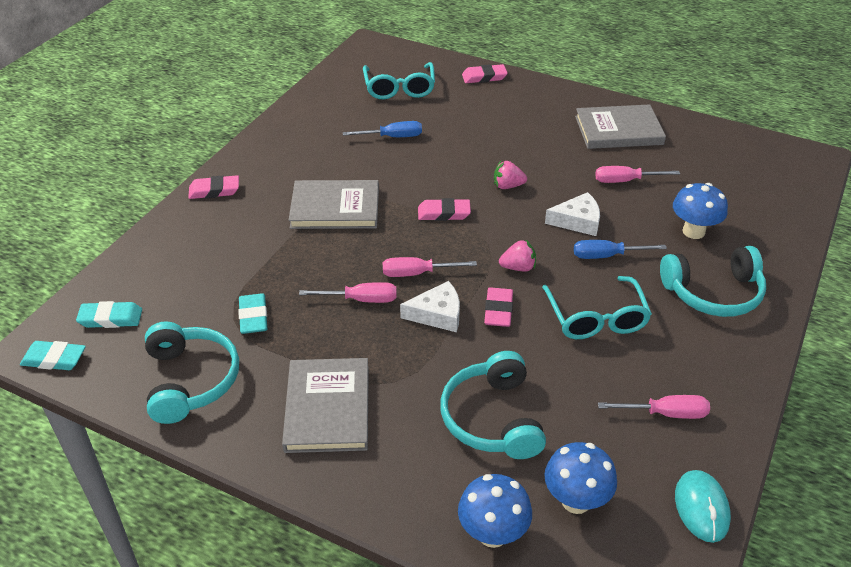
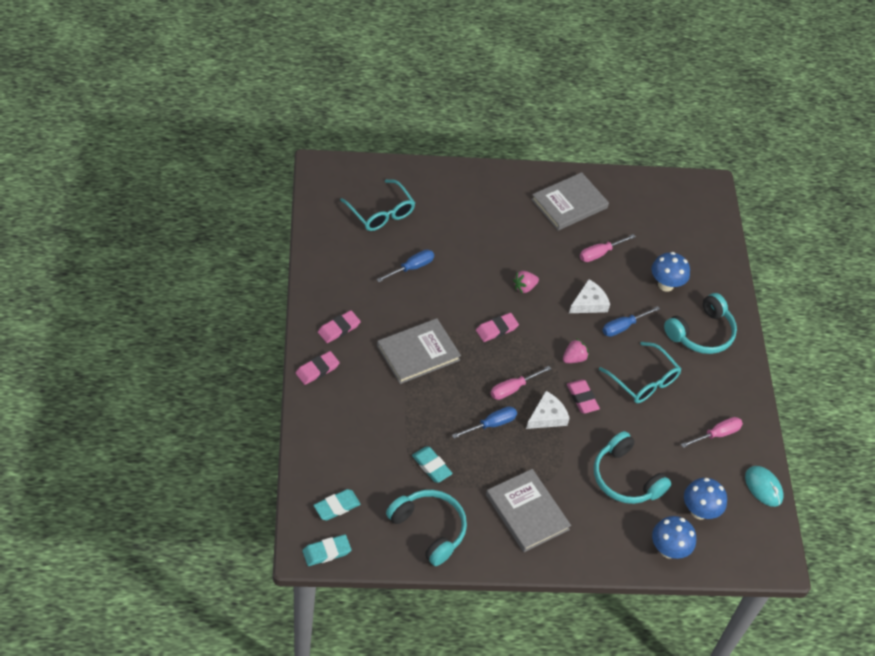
camera: 35 degrees left, 10 degrees up
pink screwdriver [299,282,397,303] -> blue screwdriver [452,406,517,439]
pink eraser [462,64,508,83] -> pink eraser moved to [318,310,361,343]

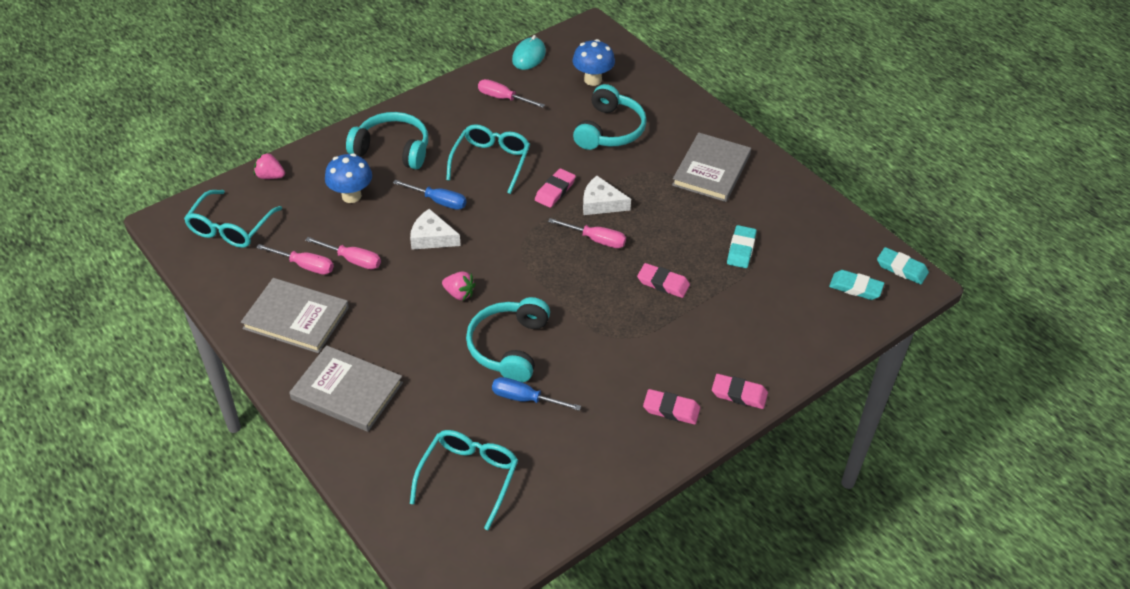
camera: 120 degrees left, 5 degrees down
grey book [377,318,461,384] -> grey book moved to [289,345,403,432]
turquoise headphones [386,490,467,566] -> turquoise headphones moved to [466,297,550,383]
blue screwdriver [452,406,517,439] -> none
pink eraser [476,313,519,342] -> pink eraser moved to [637,263,690,298]
pink strawberry [563,339,589,363] -> pink strawberry moved to [254,152,285,179]
blue mushroom [652,516,696,559] -> none
none -> turquoise glasses [184,190,282,248]
none -> pink screwdriver [256,244,334,275]

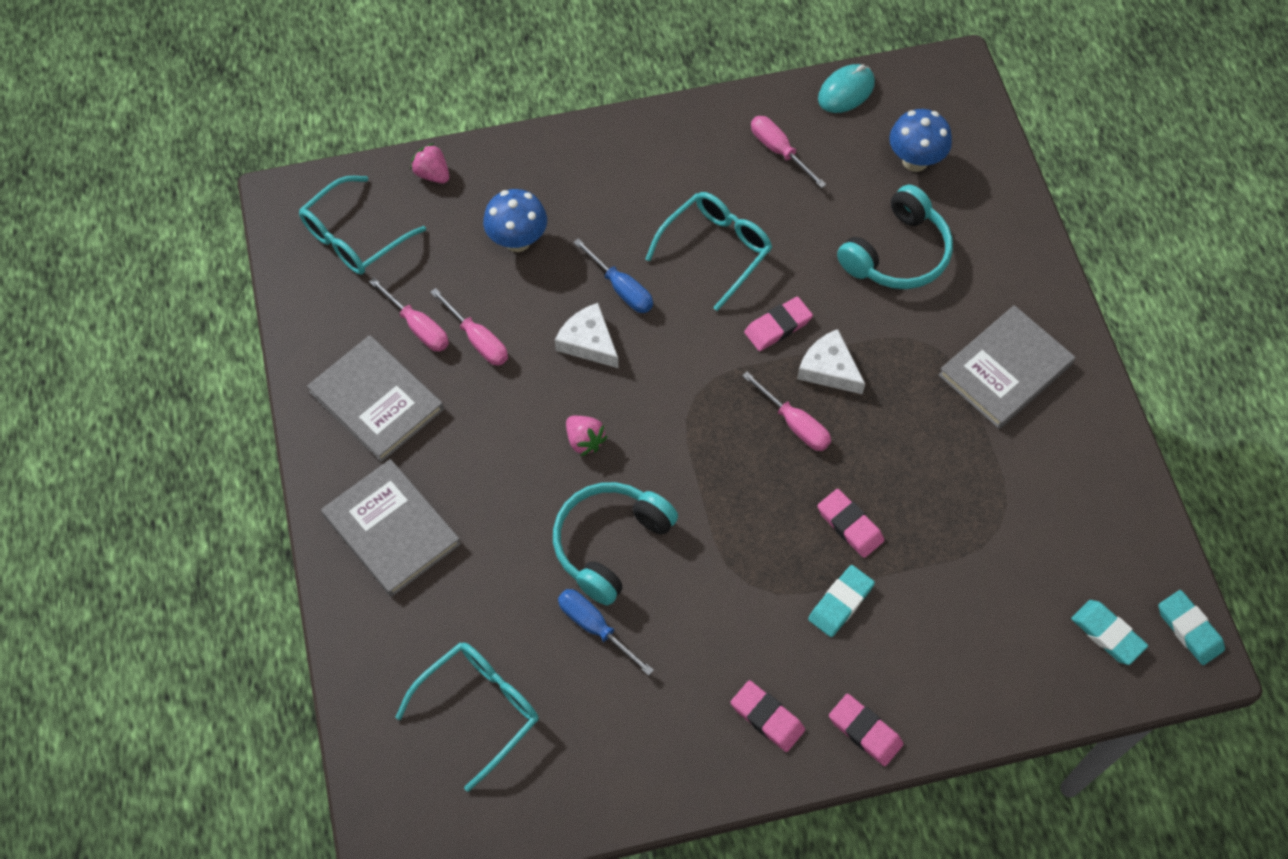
camera: 25 degrees right, 15 degrees up
turquoise headphones [346,112,428,170] -> none
turquoise eraser [727,225,757,268] -> turquoise eraser moved to [808,565,875,637]

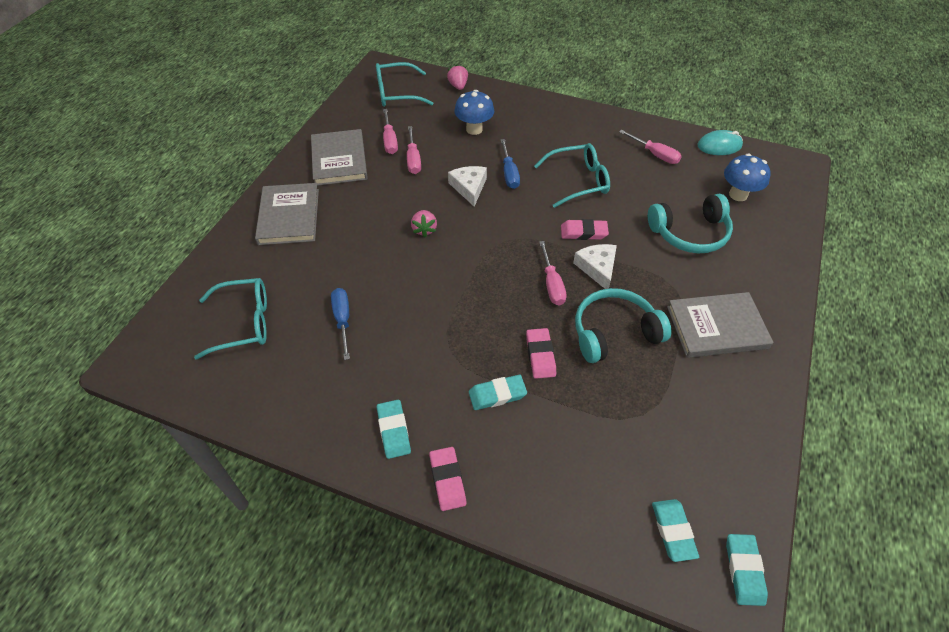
camera: 35 degrees right, 10 degrees down
turquoise headphones [553,482,678,605] -> turquoise headphones moved to [575,288,671,363]
pink eraser [731,680,805,752] -> turquoise eraser [377,400,411,459]
pink screwdriver [751,116,826,188] -> pink screwdriver turned 135 degrees clockwise [619,130,682,164]

